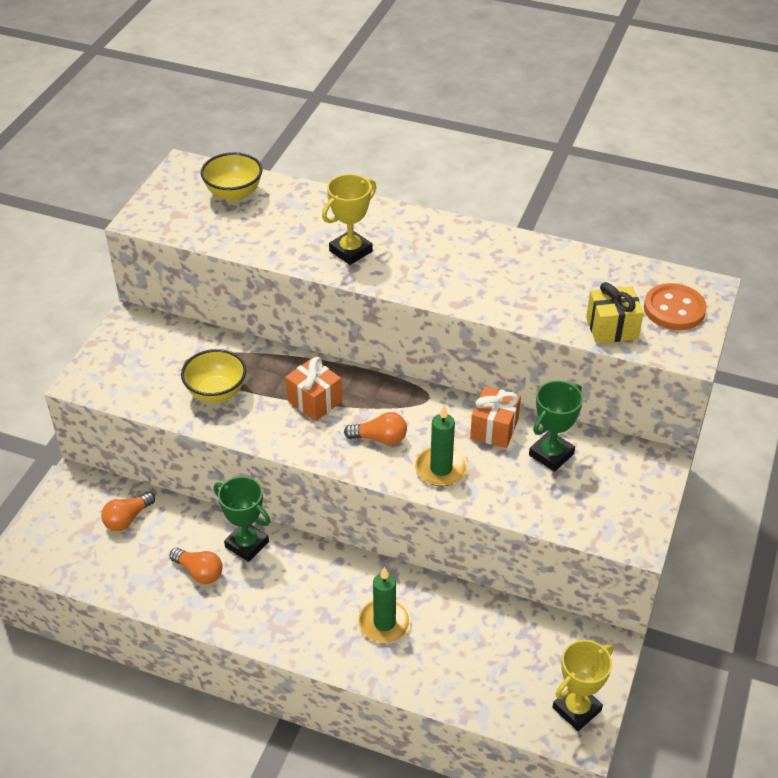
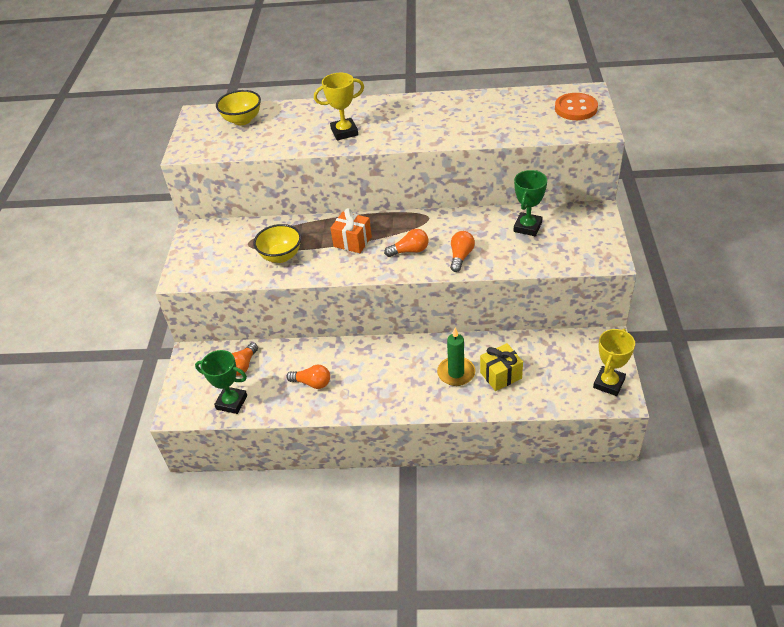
camera: 15 degrees left, 0 degrees up
green trophy [214,476,271,562] -> green trophy moved to [195,350,247,414]
yellow trophy [322,174,376,265] -> yellow trophy turned 45 degrees clockwise [314,73,364,141]
green candle [415,405,468,486] -> orange light bulb [450,231,475,272]
orange gift [470,386,521,448] -> none
yellow gift [586,282,644,344] -> yellow gift moved to [480,343,523,391]

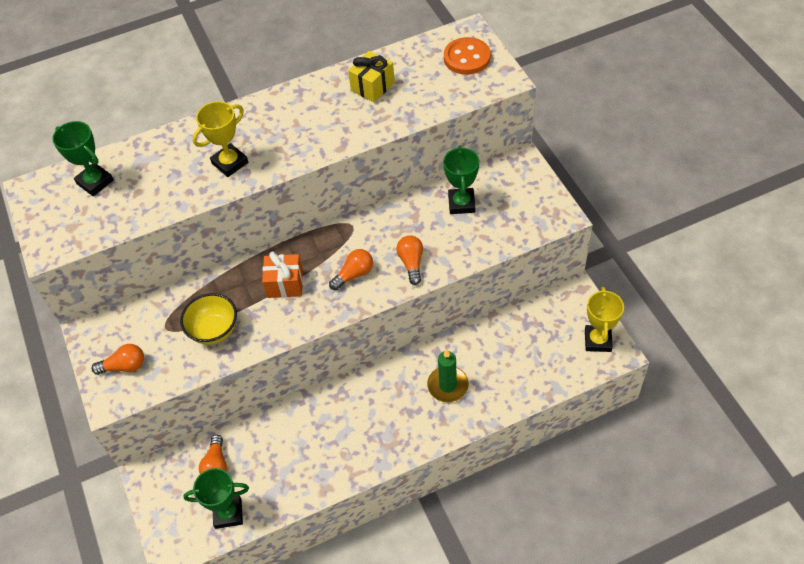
camera: 25 degrees left, 10 degrees up
yellow bowl [216,90,261,125] -> green trophy [52,121,114,196]
orange light bulb [286,365,330,389] -> orange light bulb moved to [91,344,144,375]
yellow gift [480,343,523,391] -> yellow gift moved to [348,51,395,103]

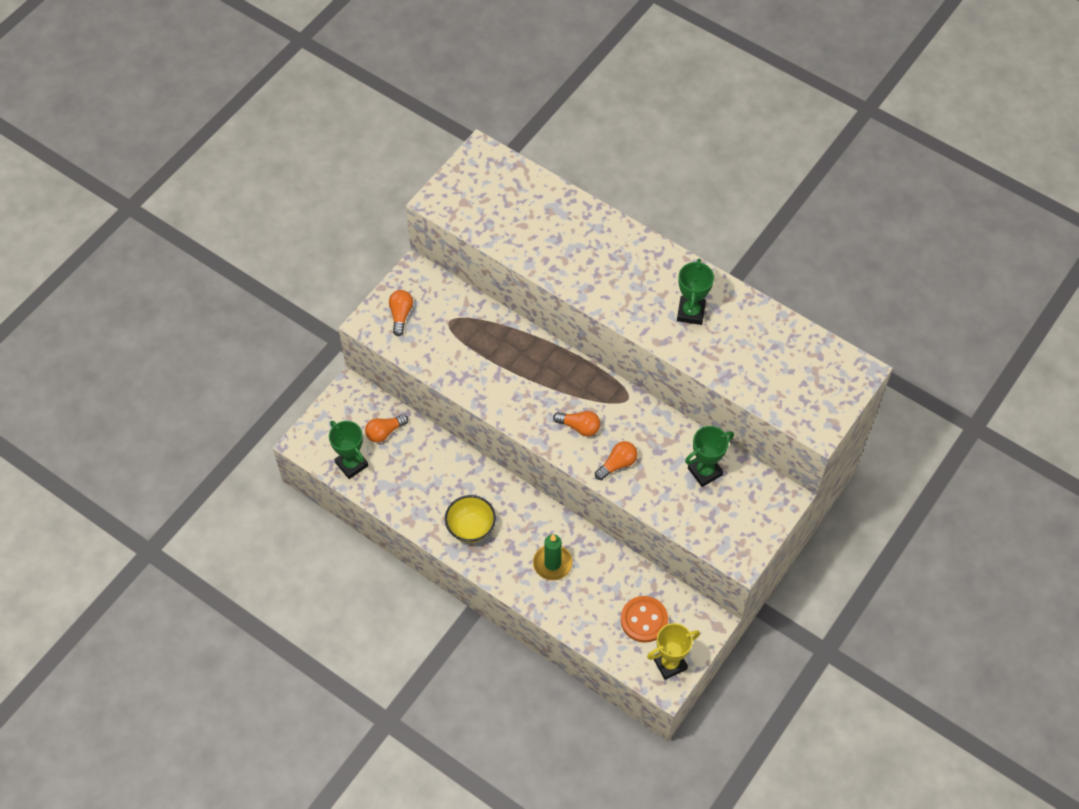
camera: 55 degrees right, 5 degrees up
green trophy [52,121,114,196] -> green trophy moved to [677,258,714,325]
orange light bulb [91,344,144,375] -> orange light bulb turned 135 degrees counterclockwise [389,290,413,336]
yellow bowl [180,293,237,345] -> yellow bowl moved to [445,495,496,543]
yellow trophy [193,101,248,177] -> none
orange gift [262,251,303,298] -> none
yellow gift [348,51,395,103] -> none
orange button [444,37,491,75] -> orange button moved to [621,596,668,643]

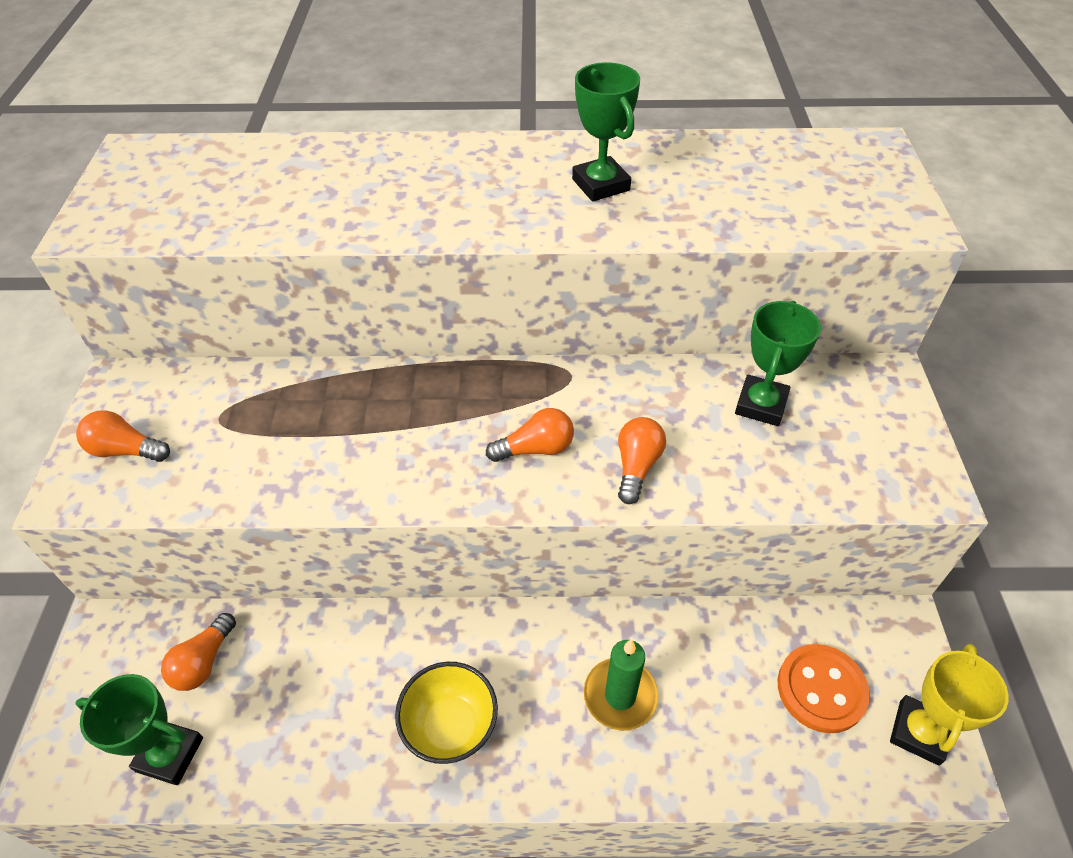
camera: 35 degrees left, 10 degrees down
orange light bulb [389,290,413,336] -> orange light bulb turned 45 degrees counterclockwise [76,410,170,462]

